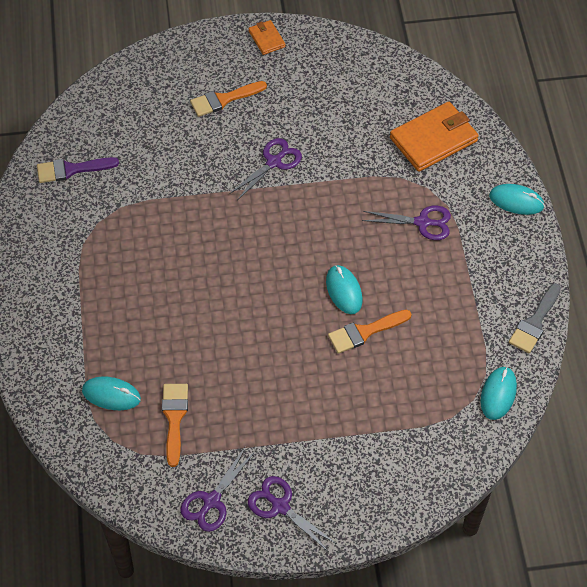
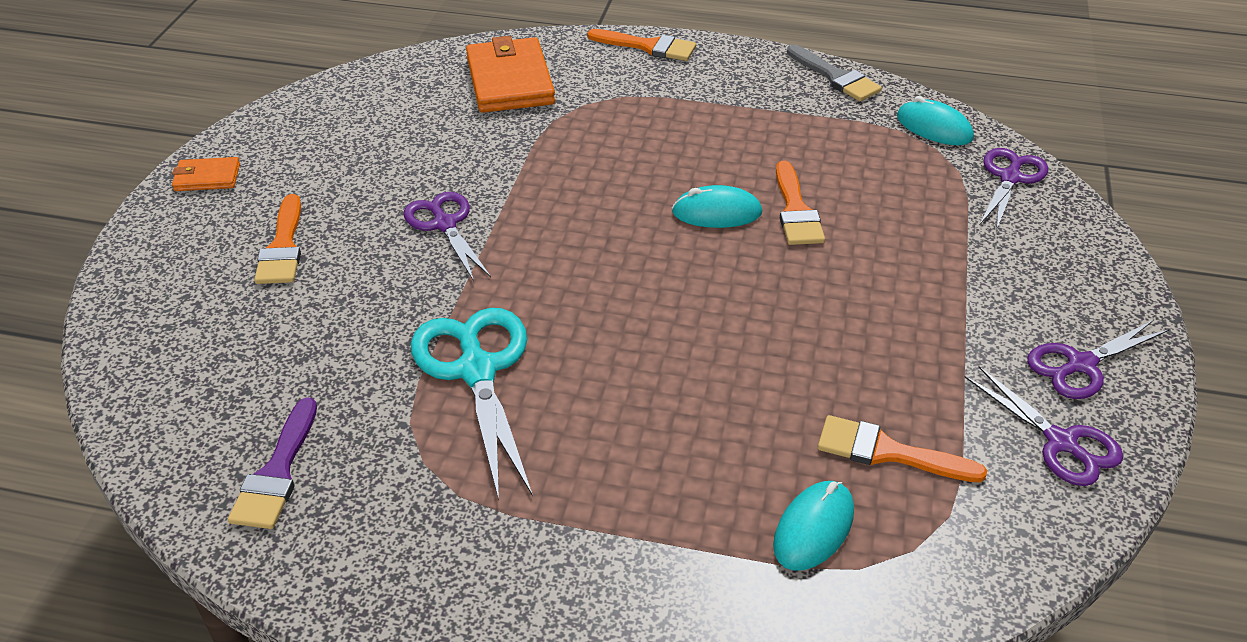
camera: 70 degrees left, 15 degrees down
purple scissors [362,205,451,240] -> purple scissors moved to [980,148,1048,231]
turquoise mouse [489,184,545,215] -> orange brush [587,29,696,61]
none -> turquoise scissors [411,308,533,500]

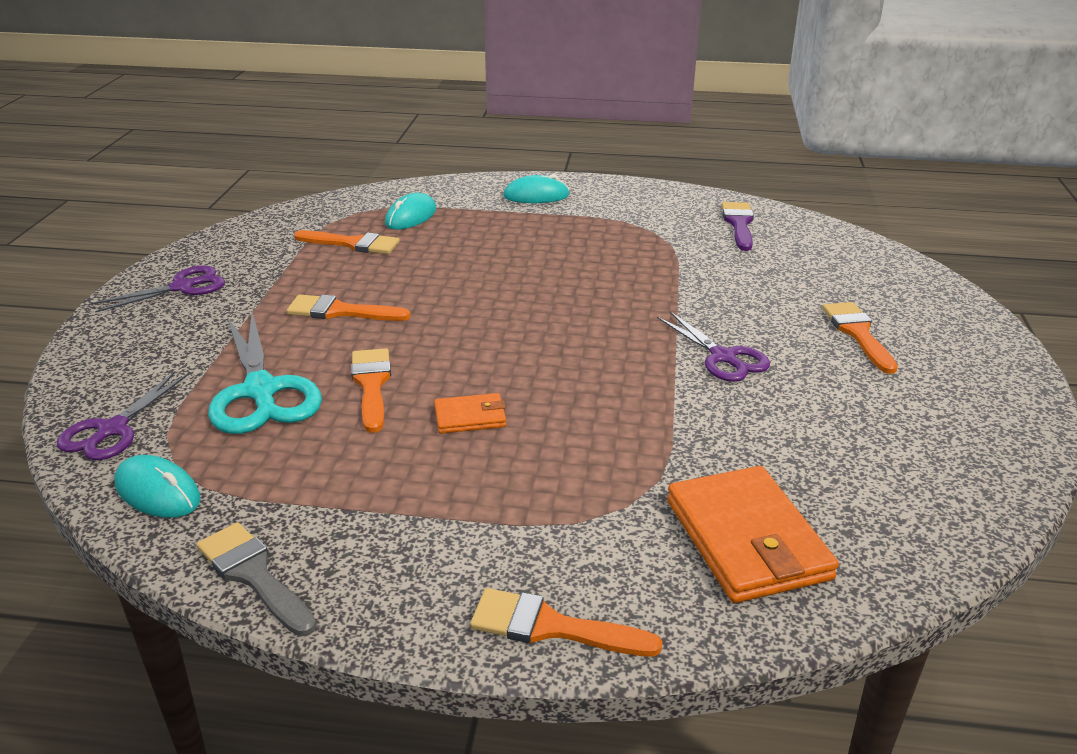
camera: 175 degrees right, 10 degrees down
orange wallet [172,157,240,191] -> orange wallet moved to [434,393,506,434]
turquoise scissors [411,308,533,500] -> turquoise scissors moved to [208,312,322,434]
turquoise mouse [672,185,762,228] -> turquoise mouse moved to [503,174,570,203]
purple scissors [965,366,1123,486] -> none
none -> orange brush [287,294,411,321]

